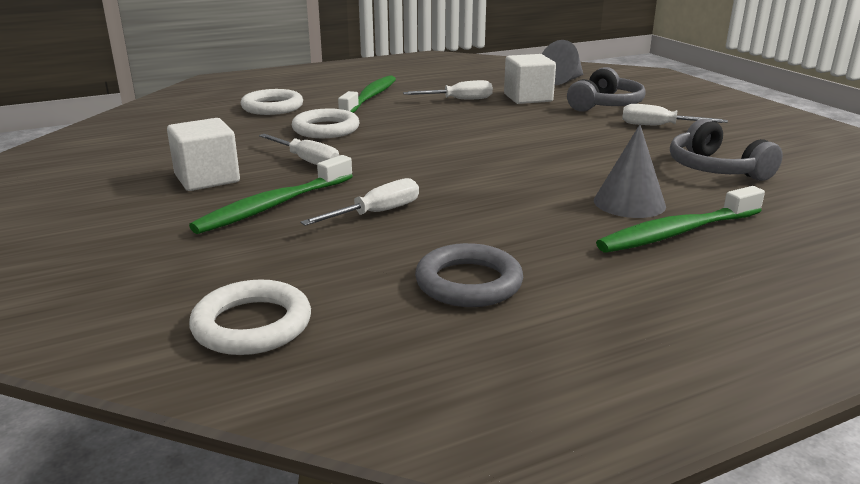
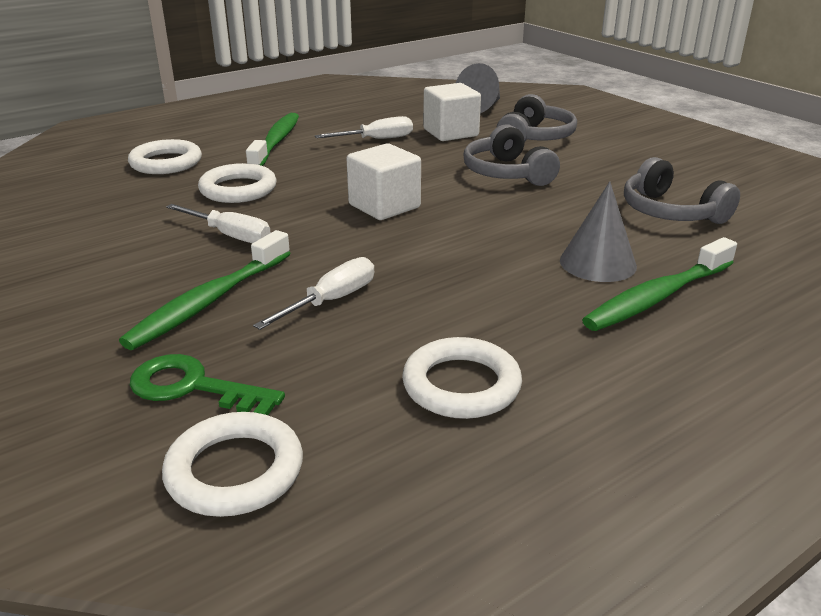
camera: 10 degrees left, 5 degrees up
white cube [167,118,240,191] -> white cube moved to [347,143,421,220]
grey ring [415,243,523,307] -> white ring [402,337,522,419]
white screwdriver [622,104,728,125] -> none
none -> green key [130,354,285,415]
none -> grey headphones [463,124,560,186]

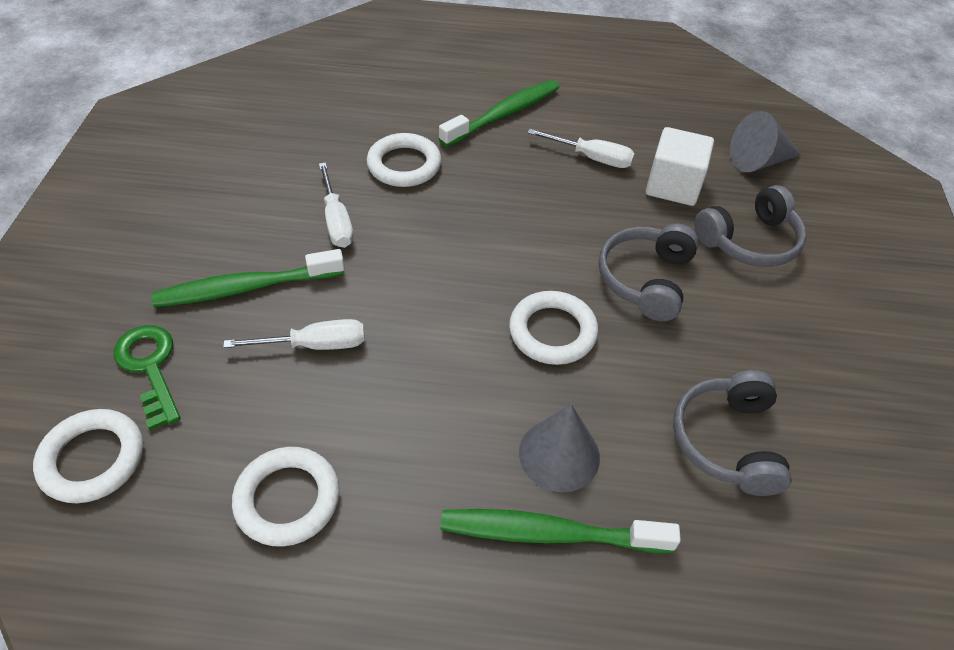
camera: 40 degrees right, 20 degrees up
white ring [128,139,202,174] -> white ring moved to [509,291,598,365]
white cube [347,143,421,220] -> none

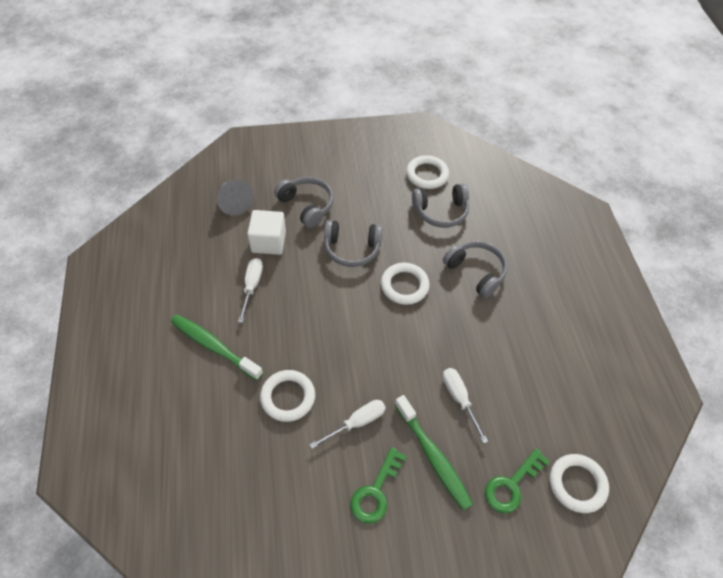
camera: 105 degrees left, 5 degrees up
white ring [232,447,340,547] -> white ring moved to [406,155,449,189]
green toothbrush [440,509,681,553] -> none
grey cone [519,404,600,492] -> grey headphones [443,241,508,298]
none -> green key [350,447,407,524]

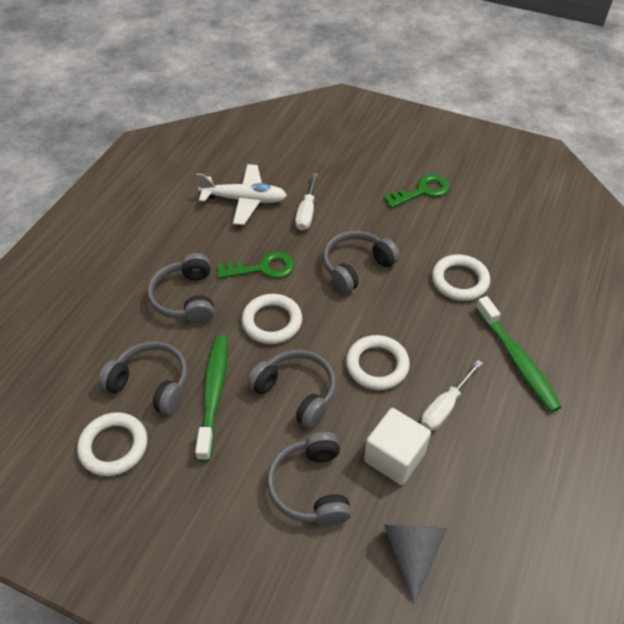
camera: 145 degrees left, 5 degrees down
white screwdriver [309,400,386,449] -> none
green toothbrush [395,395,473,510] -> green toothbrush moved to [195,335,227,462]
green key [485,448,550,513] -> green key moved to [217,251,295,279]
white ring [550,454,609,513] -> white ring moved to [346,335,410,390]
none -> white plane [196,164,287,225]
none -> grey headphones [323,231,400,293]

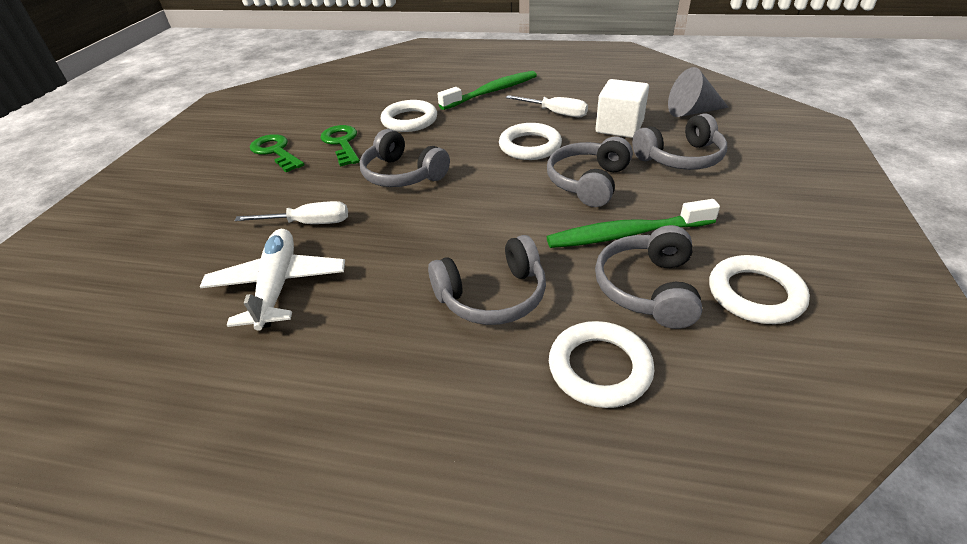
camera: 100 degrees left, 10 degrees down
green key [217,251,295,279] -> green key moved to [320,125,360,167]
white ring [242,294,302,344] -> white ring moved to [549,321,654,408]

